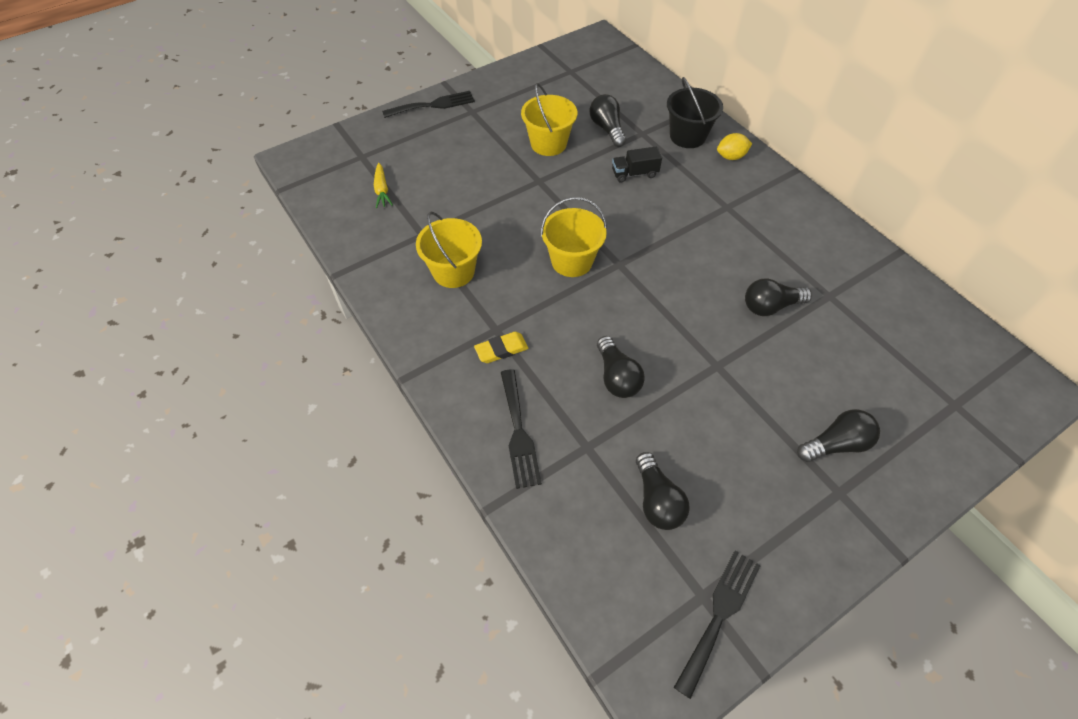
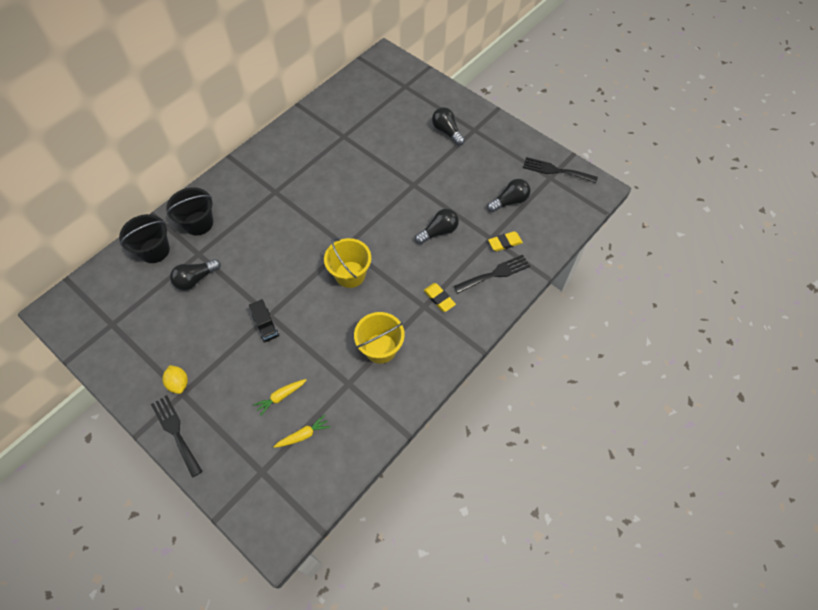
camera: 105 degrees left, 5 degrees up
yellow bucket [521,83,577,156] -> none
black truck [612,146,662,183] -> black truck moved to [249,299,280,343]
yellow lemon [717,133,752,160] -> yellow lemon moved to [162,365,188,394]
black light bulb [745,278,812,316] -> none
none -> black bucket [119,214,170,263]
none -> yellow carrot [253,379,306,416]
none -> yellow eraser [488,231,523,251]

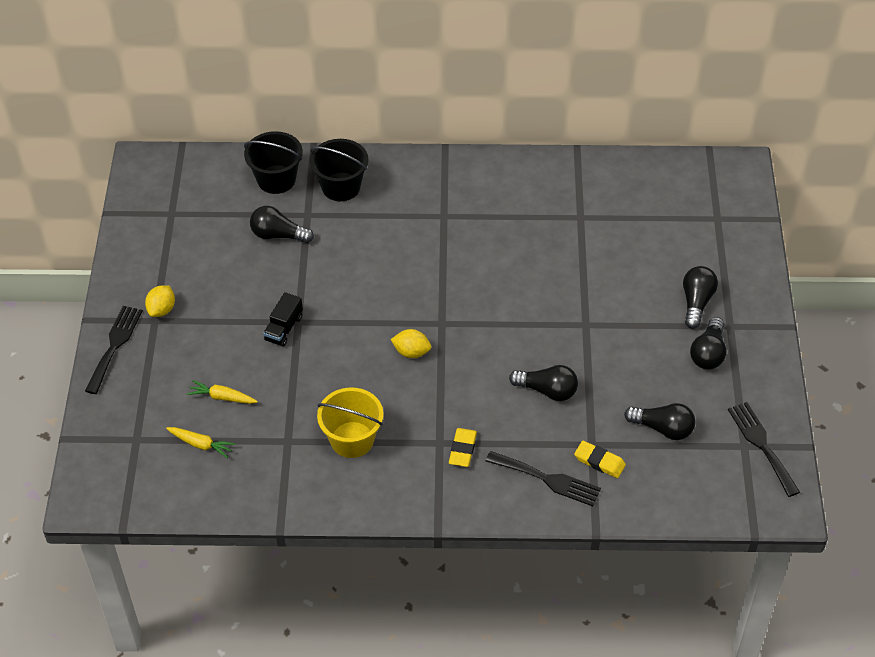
camera: 50 degrees right, 10 degrees down
yellow bucket [324,238,371,288] -> yellow lemon [391,329,431,358]
none -> black light bulb [690,317,727,369]

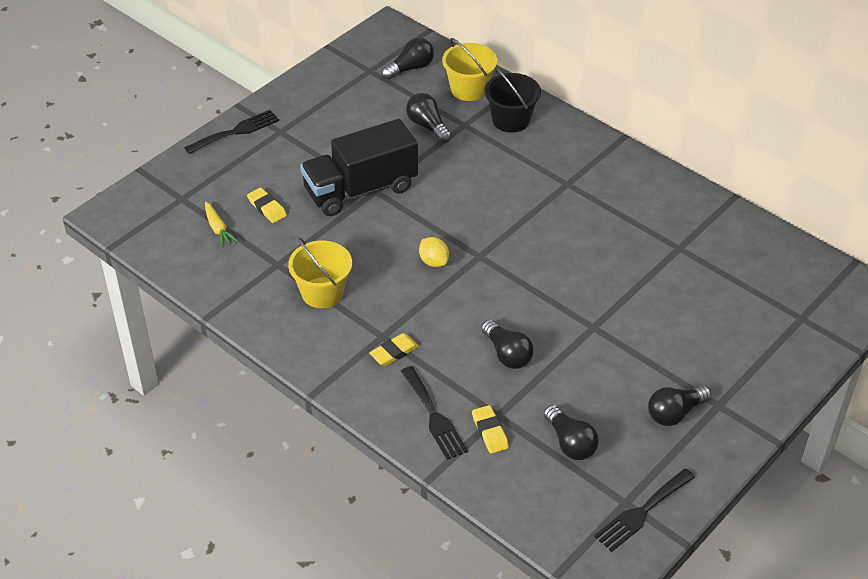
camera: 40 degrees right, 5 degrees down
yellow lemon [145,286,175,317] -> none
yellow carrot [187,380,258,404] -> yellow eraser [247,187,287,223]
black bucket [244,131,303,194] -> yellow bucket [442,38,497,101]
black truck [263,292,303,347] -> black truck [300,119,418,216], size x2.33
black light bulb [683,266,718,329] -> black light bulb moved to [382,38,434,80]
black fork [728,402,800,497] -> black fork turned 150 degrees counterclockwise [594,468,695,552]

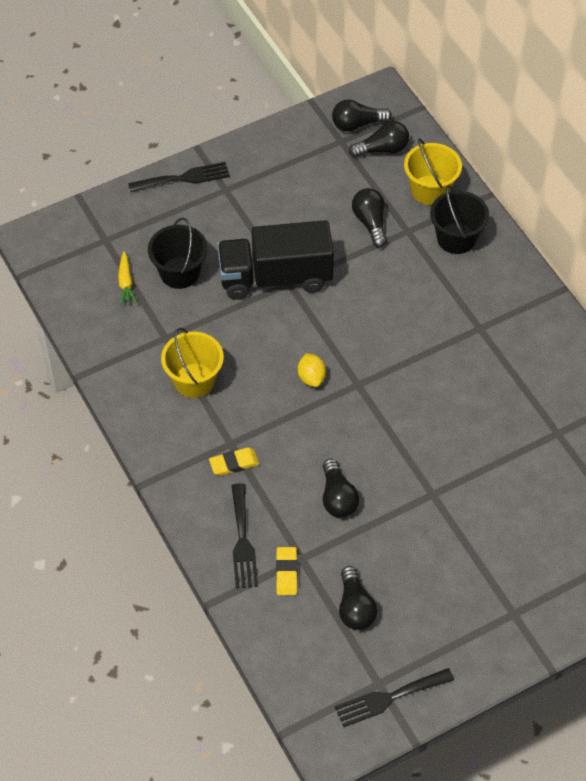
camera: 20 degrees right, 10 degrees up
yellow eraser [247,187,287,223] -> black bucket [148,218,208,289]
black light bulb [648,385,712,426] -> black light bulb moved to [332,100,392,131]

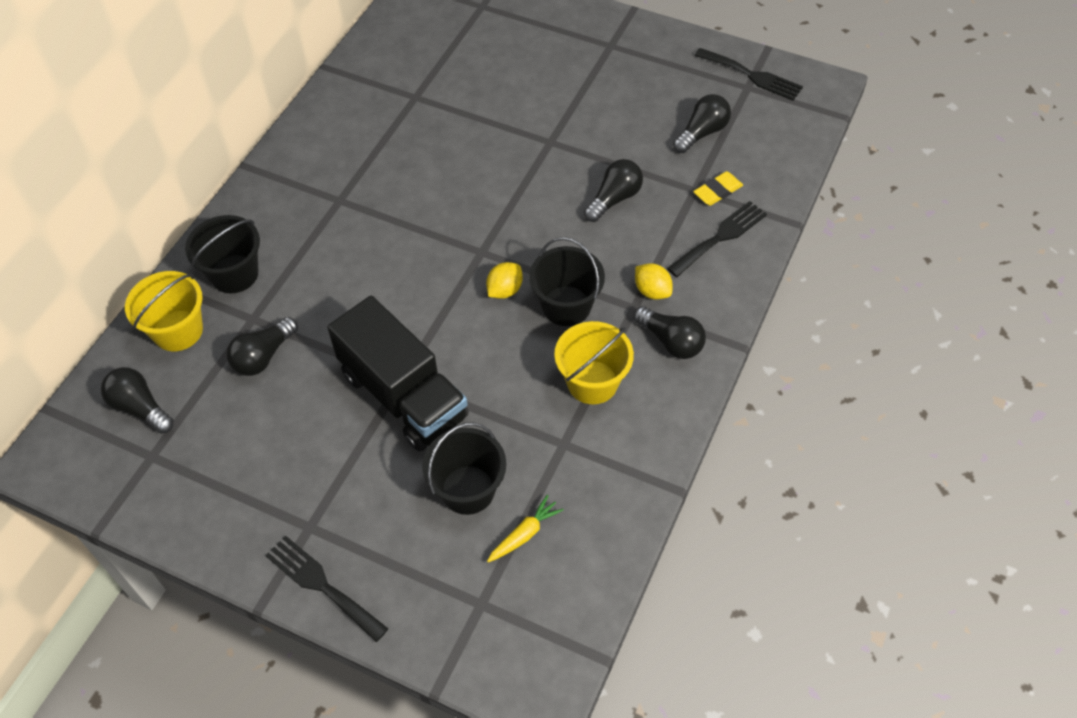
camera: 125 degrees left, 0 degrees up
yellow eraser [209,448,259,476] -> yellow lemon [635,263,673,299]
black light bulb [332,100,392,131] -> black light bulb moved to [634,306,706,359]
none -> black bucket [529,237,605,326]

